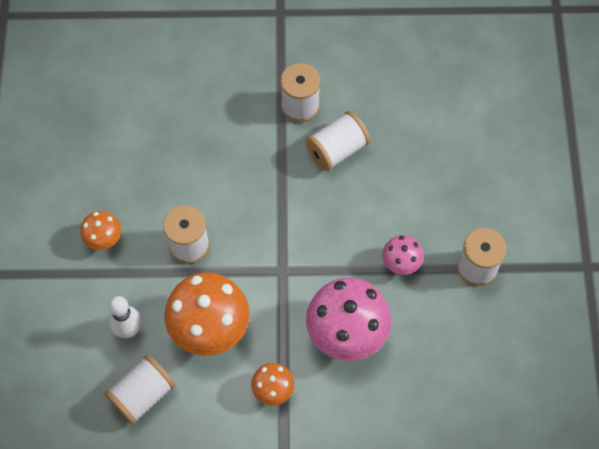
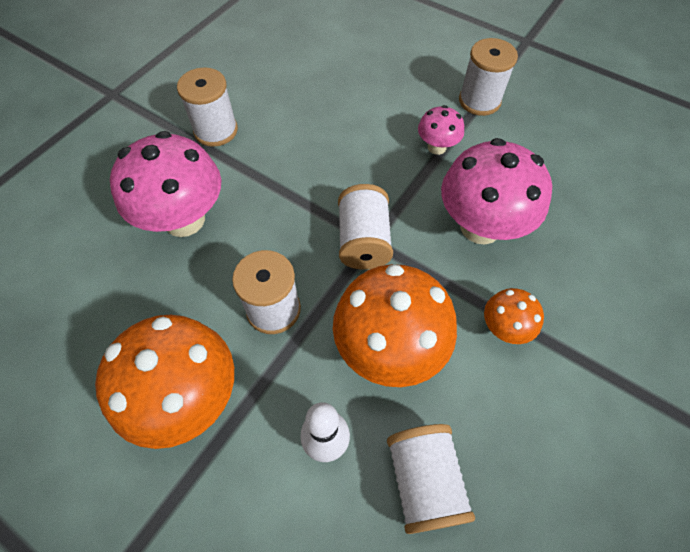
camera: 55 degrees left, 5 degrees down
orange mushroom [81,211,121,250] -> orange mushroom [95,315,234,449], size x1.98
white spool [305,111,370,171] -> white spool moved to [338,184,393,270]
none -> pink mushroom [110,131,221,237]

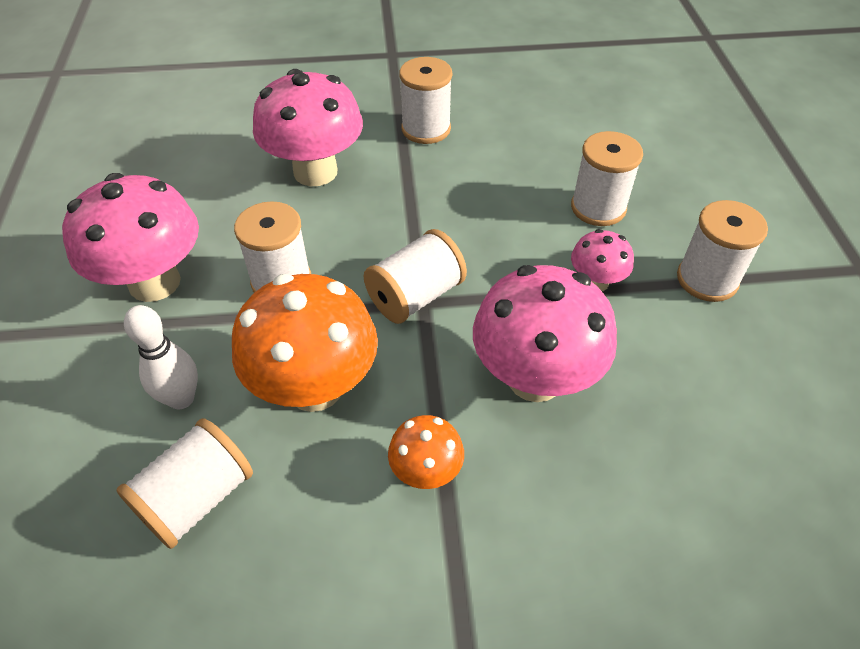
camera: 50 degrees right, 10 degrees down
orange mushroom [95,315,234,449] -> pink mushroom [62,173,199,302]
none -> white spool [571,131,643,226]

